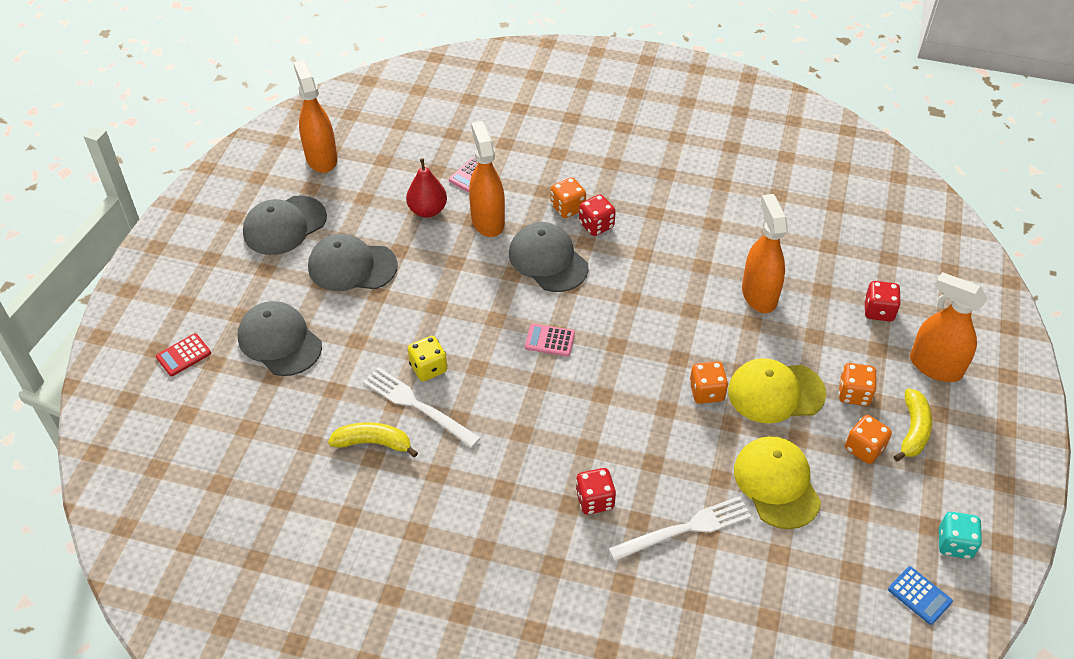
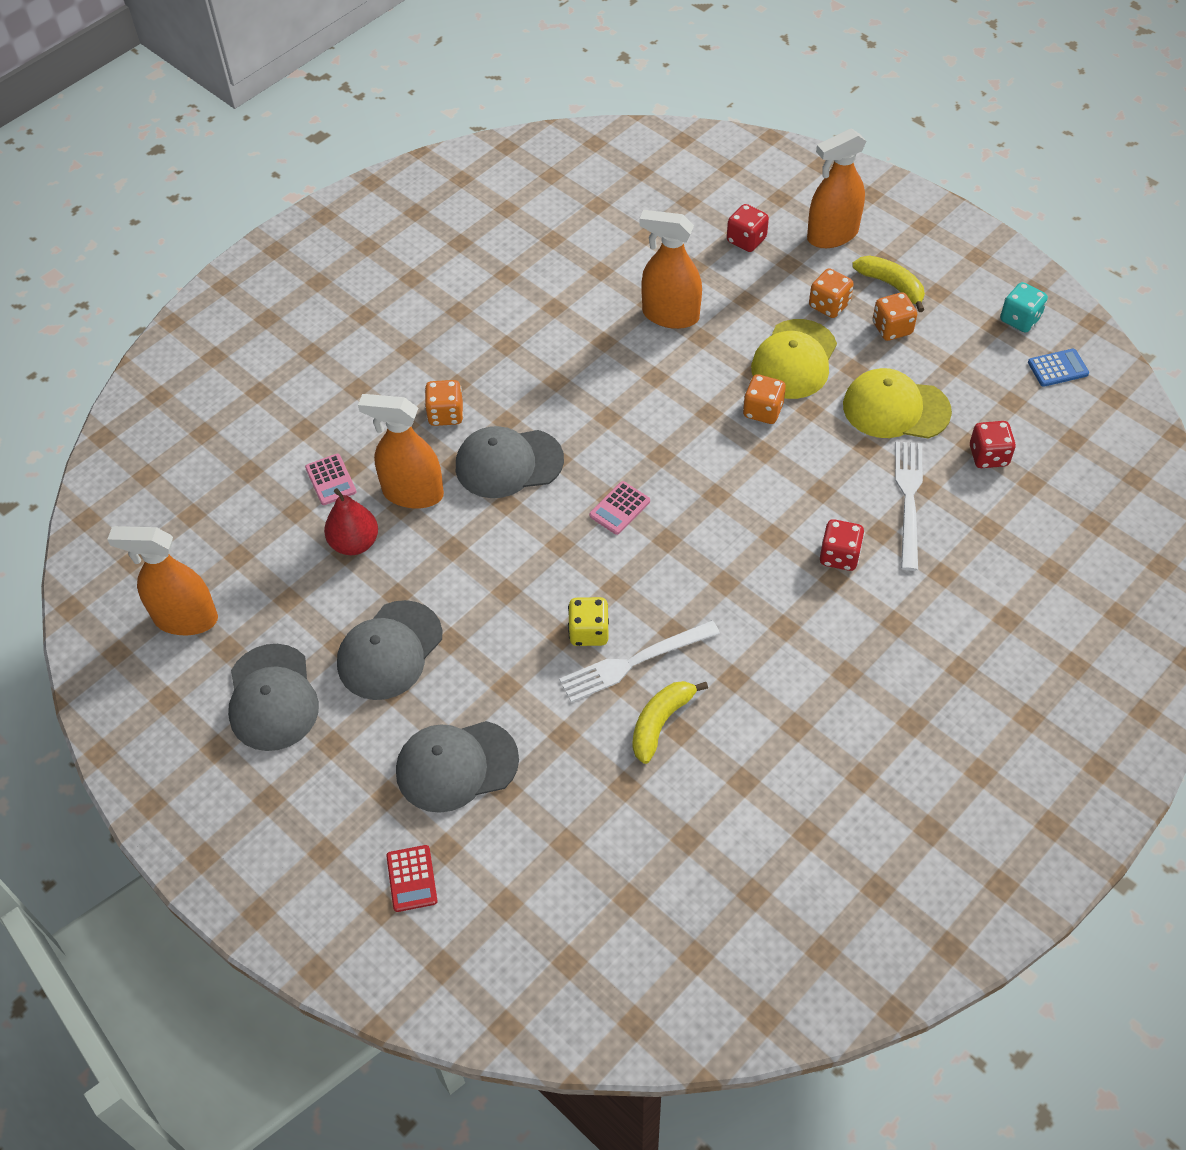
camera: 60 degrees left, 5 degrees up
red dice [579,194,616,236] -> red dice moved to [970,421,1016,468]

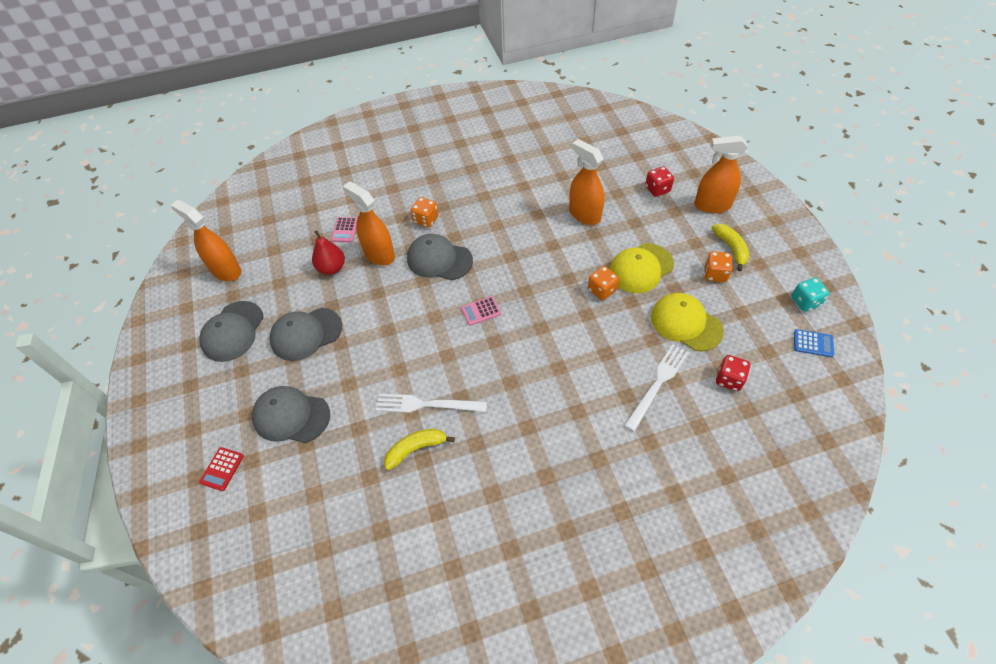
camera: 30 degrees right, 0 degrees up
yellow dice [568,597,609,646] -> none
orange dice [809,268,854,318] -> none
red dice [820,519,865,571] -> none

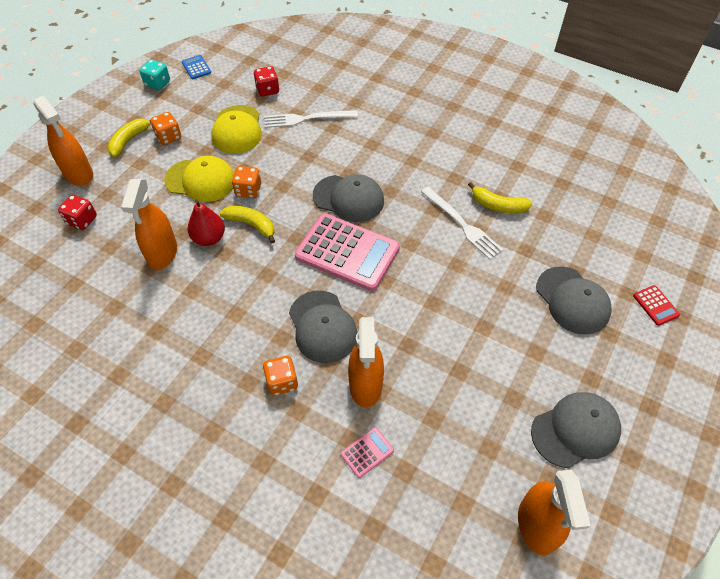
camera: 135 degrees left, 0 degrees up
red calculator [199,447,244,491] -> red calculator turned 90 degrees clockwise [633,285,680,326]
grey cap [269,308,342,361] -> grey cap moved to [313,174,384,222]
red pear [312,230,345,275] -> red pear moved to [188,200,225,246]
pink calculator [461,296,501,326] -> pink calculator [295,213,400,291], size x2.38
none -> yellow banana [220,206,275,243]

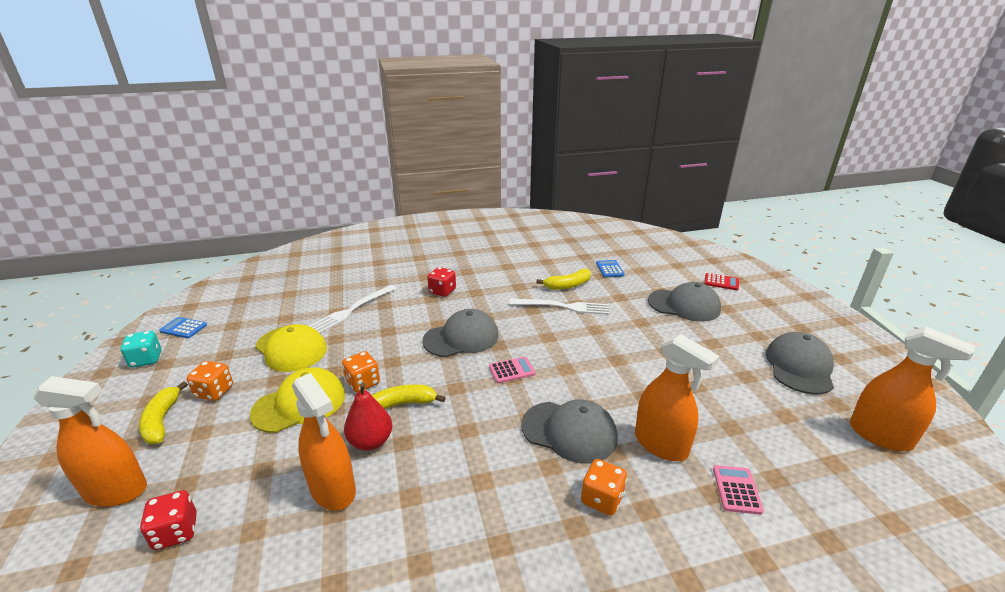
camera: 45 degrees left, 25 degrees down
red dice [254,66,279,97] -> red dice moved to [427,267,456,297]
pink calculator [295,213,400,291] -> pink calculator [489,357,536,383], size x0.42
none -> blue calculator [596,260,625,277]

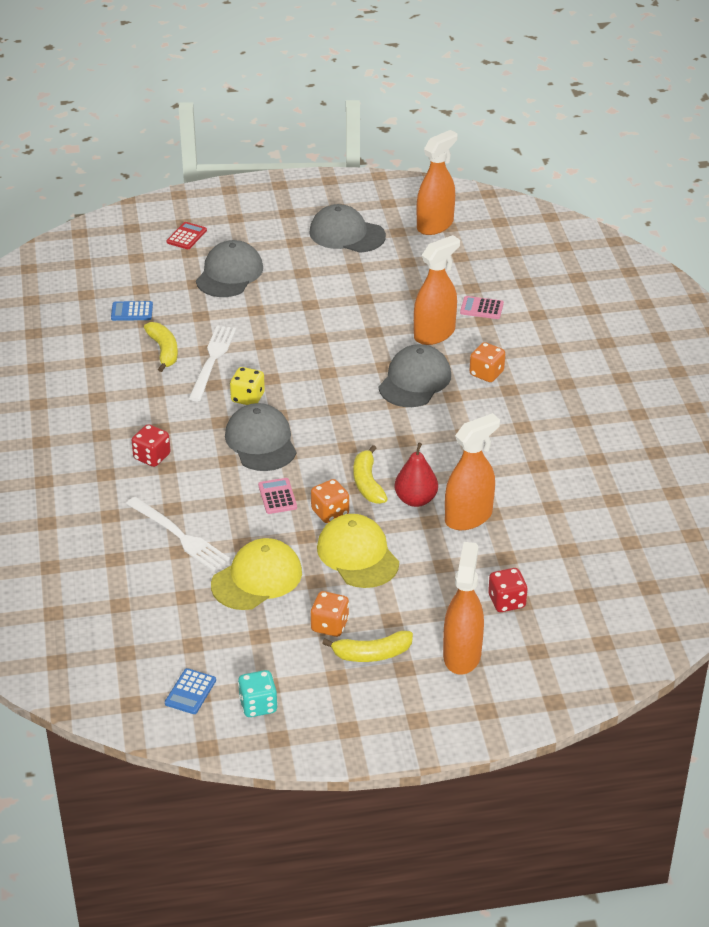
camera: 85 degrees left, 10 degrees up
pink calculator [489,357,536,383] -> pink calculator moved to [258,478,297,514]
none -> yellow dice [230,367,265,405]

